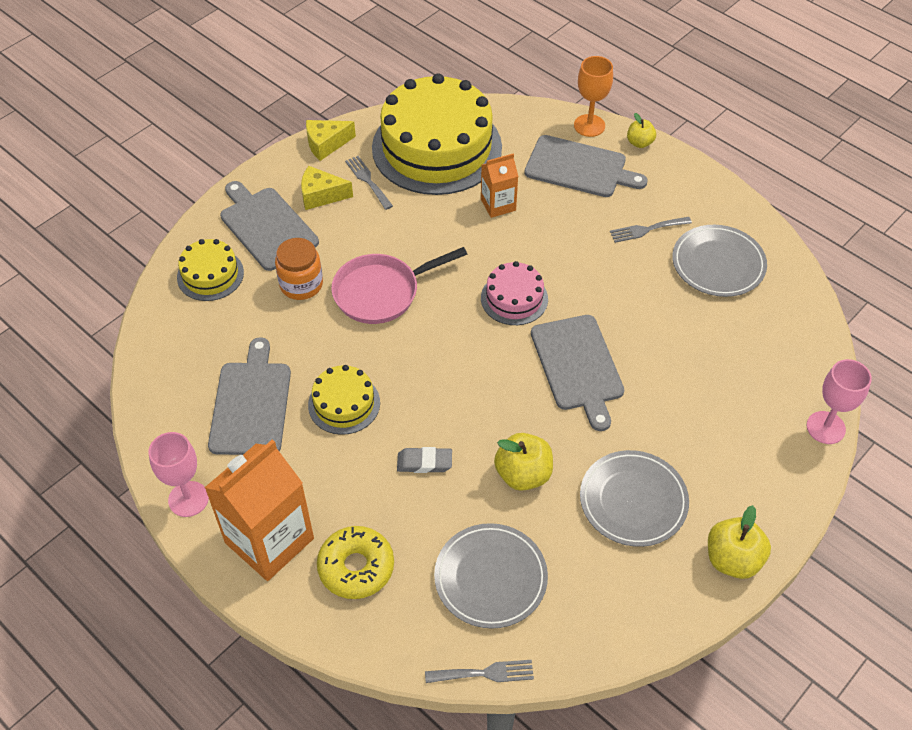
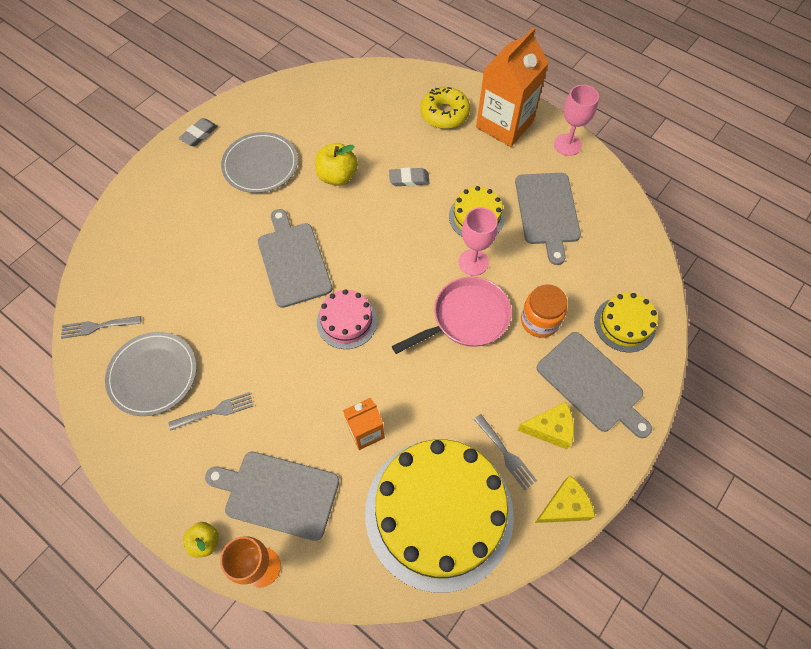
camera: 175 degrees right, 10 degrees up
grey fork [425,660,534,683] -> grey fork moved to [61,316,141,339]
grey plate [434,523,548,629] -> none
yellow apple [708,505,771,579] -> grey eraser [179,118,218,146]
pink goblet [807,359,872,444] -> pink goblet moved to [458,207,498,276]

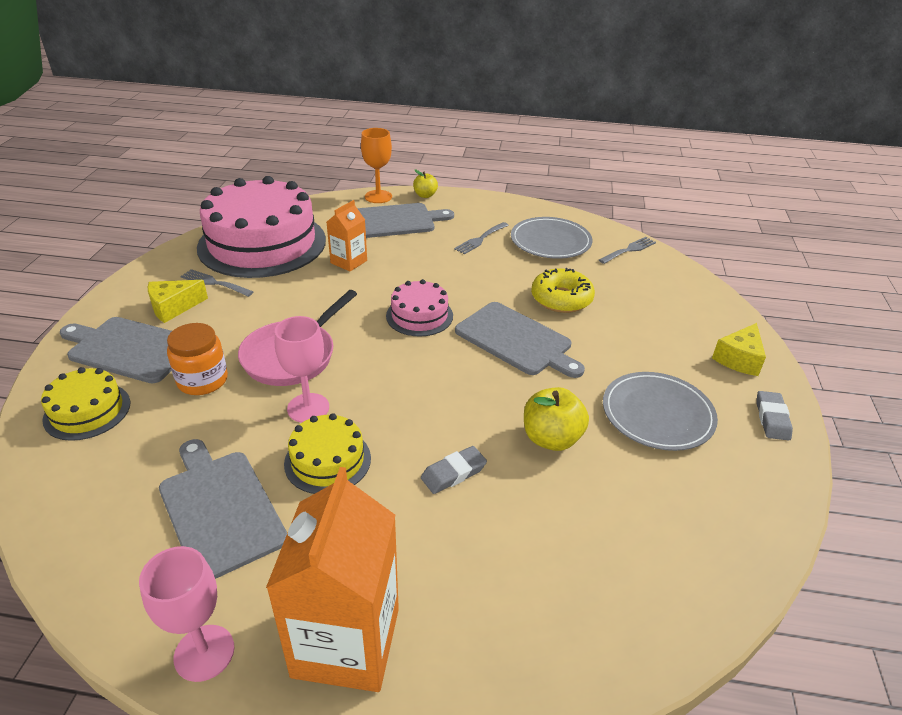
camera: 150 degrees right, 25 degrees down
yellow cake [365,439,514,593] -> pink cake [197,176,326,278]
yellow donut [420,87,470,129] -> yellow donut moved to [531,268,595,313]
yellow cheese [535,475,595,523] -> yellow cheese moved to [712,323,766,376]

